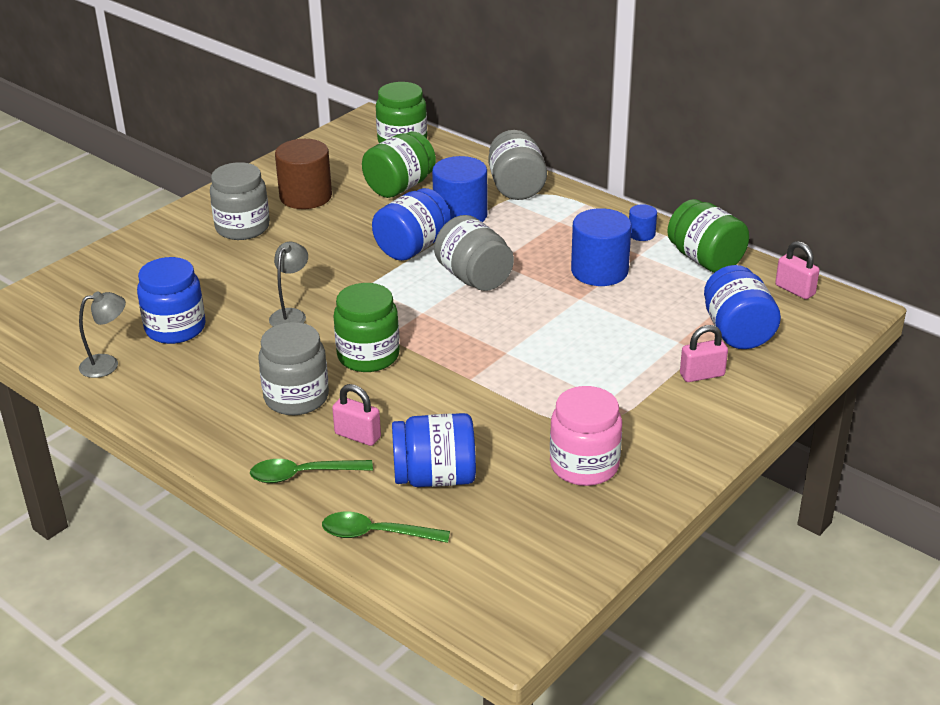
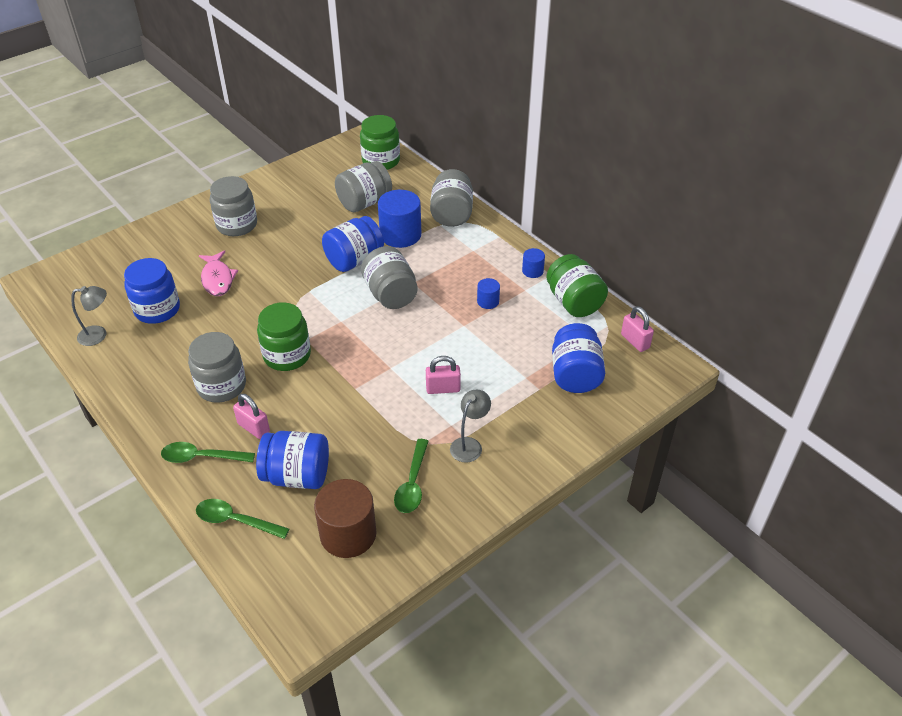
camera: 10 degrees right, 10 degrees up
grey lamp [269,242,308,327] -> grey lamp moved to [450,390,491,463]
brown cylinder [275,139,332,209] -> brown cylinder moved to [314,479,377,558]
green jar [362,132,436,198] -> grey jar [335,161,392,212]
pink jar [550,386,622,486] -> green spoon [394,439,429,513]
blue cylinder [571,208,632,286] -> blue cylinder [477,278,500,309], size x0.49
pink padlock [680,325,728,382] -> pink padlock moved to [426,356,461,394]
none -> pink fish [199,251,238,296]

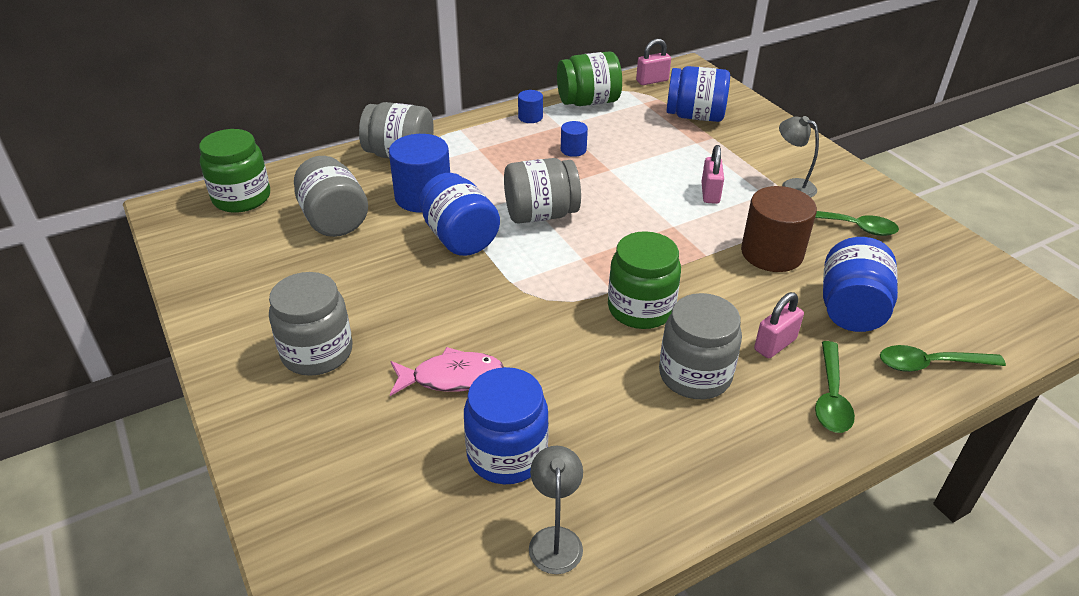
camera: 80 degrees left, 5 degrees down
green spoon [196,499,289,539] -> green spoon turned 60 degrees clockwise [880,345,1006,372]
brown cylinder [314,479,377,558] -> brown cylinder moved to [741,186,817,272]

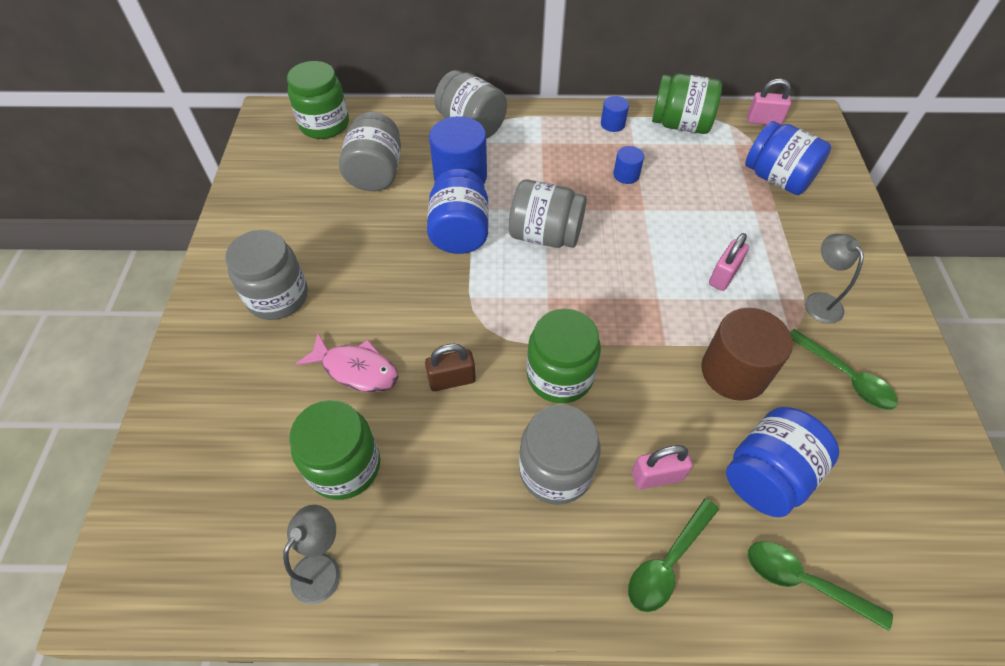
camera: 30 degrees right, 15 degrees up
blue jar [464,367,549,484] -> green jar [290,400,380,500]
none -> brown padlock [425,343,476,391]

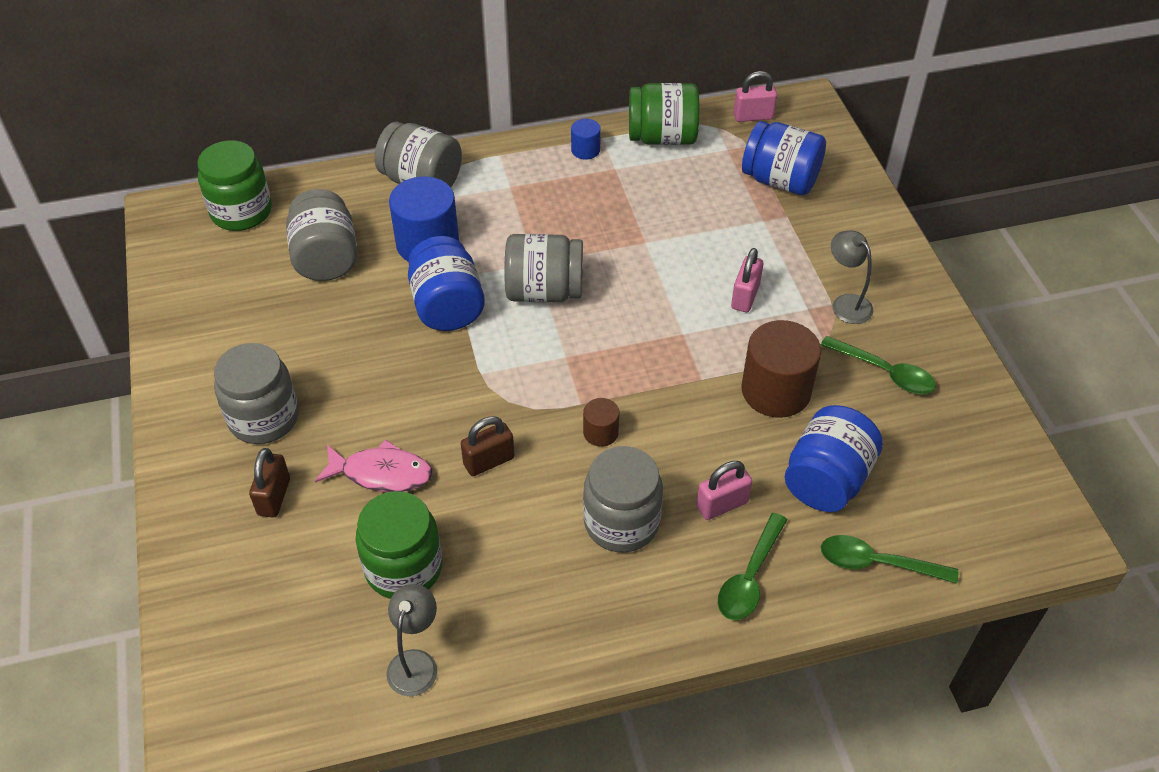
camera: 15 degrees left, 5 degrees down
green jar [527,308,601,403] -> brown cylinder [583,398,619,447]
blue cylinder [613,146,644,184] -> none
none -> brown padlock [249,448,290,517]

